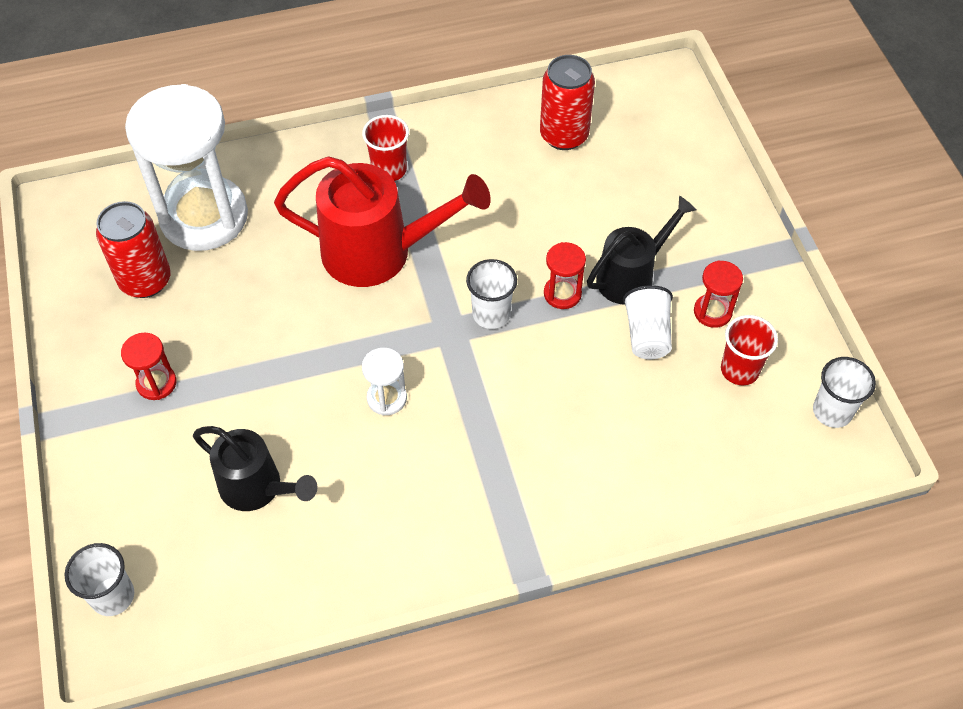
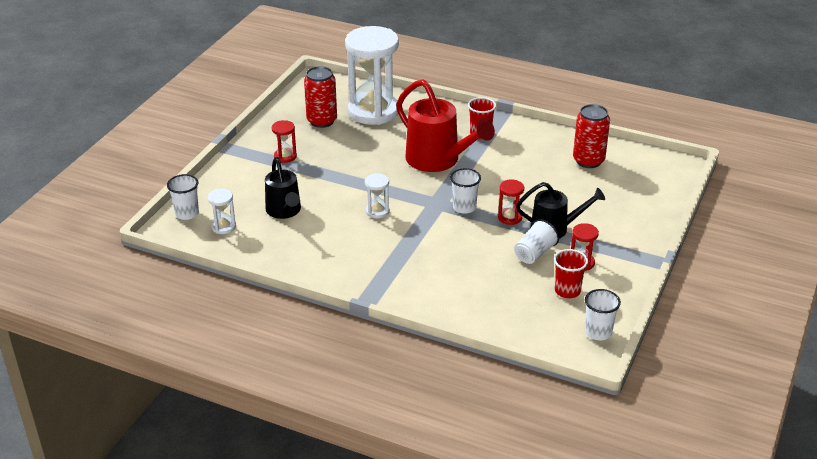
camera: 40 degrees right, 20 degrees down
none -> white hourglass [208,188,236,234]

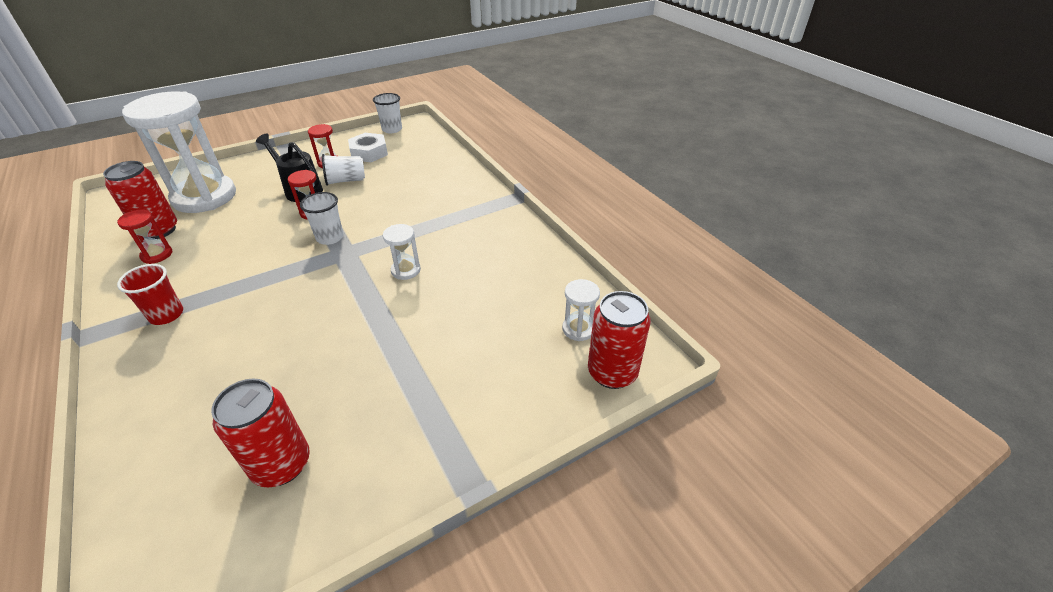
camera: 145 degrees left, 5 degrees up
white cup [167,174,199,220] -> red can [588,291,651,389]
black watering can [265,157,301,219] -> none
red hourglass [272,120,297,163] -> red hourglass moved to [117,209,172,264]
white hourglass [345,26,399,125] -> white hourglass moved to [122,92,236,213]
red watering can [396,79,495,172] -> none
red cup [554,249,588,298] -> white nut [348,133,388,162]

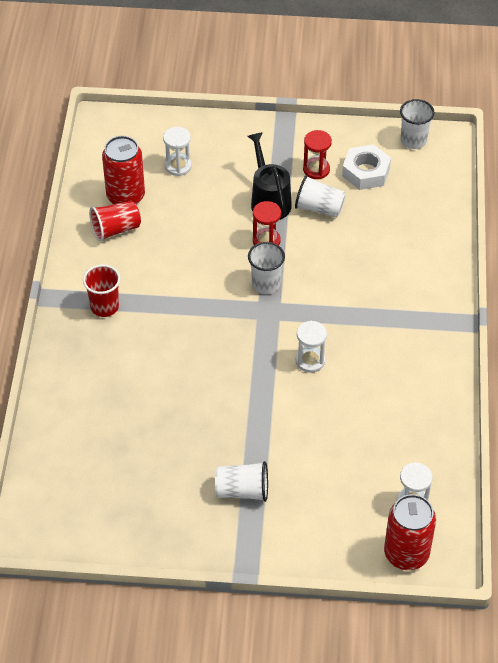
camera: 35 degrees right, 10 degrees up
red hourglass [117,209,172,264] -> red cup [89,201,141,242]
white hourglass [122,92,236,213] -> white hourglass [163,127,192,176], size x0.41
red can [211,379,310,487] -> none
none -> white cup [215,461,268,502]

